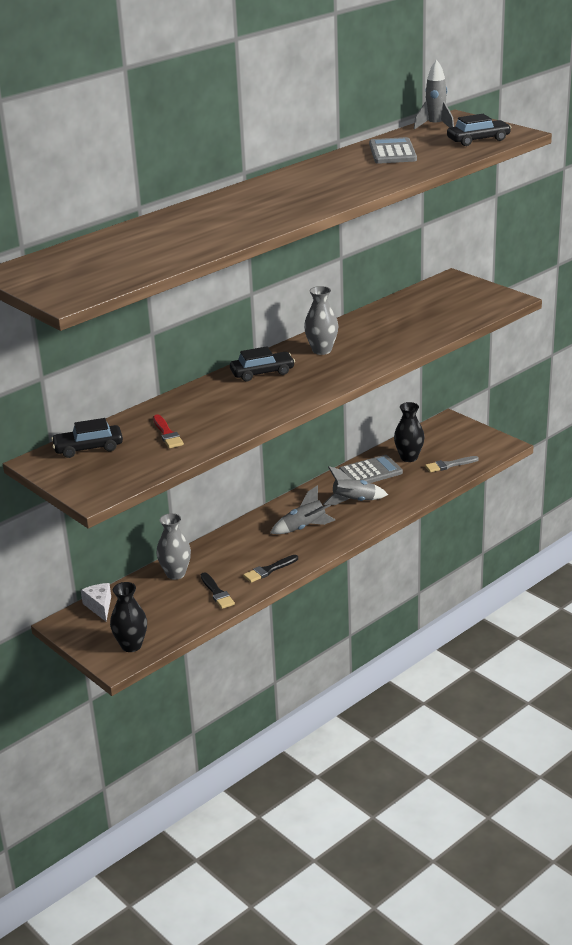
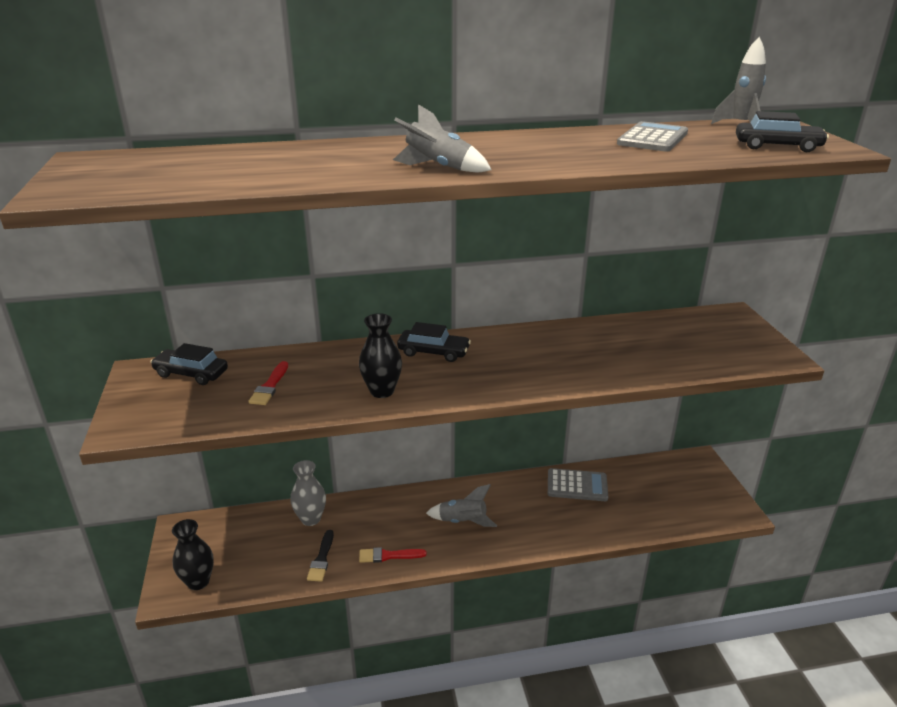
camera: 30 degrees right, 0 degrees up
white cheese [81,583,111,621] -> none
black brush [243,555,298,583] -> red brush [359,547,426,563]
grey vase [304,286,338,355] -> none
grey rocket [323,466,388,505] -> grey rocket moved to [393,104,492,172]
black vase [394,402,425,462] -> black vase moved to [359,313,402,398]
grey brush [425,456,479,472] -> none

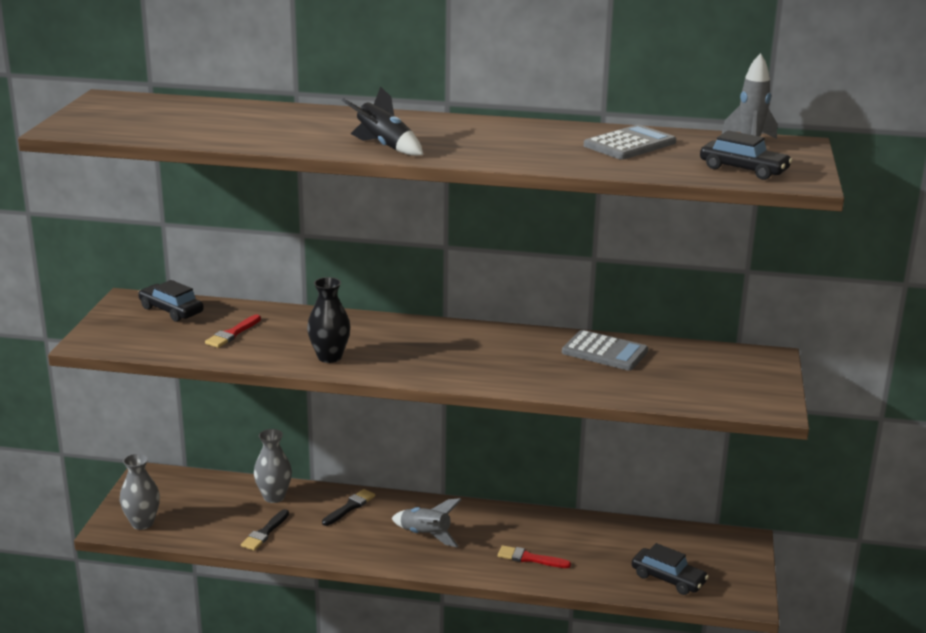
camera: 20 degrees right, 5 degrees down
black vase [172,519,214,590] -> grey vase [120,453,160,530]
red brush [359,547,426,563] -> red brush moved to [498,545,571,568]
grey rocket [393,104,492,172] -> black rocket [342,87,423,156]
black car [397,322,471,362] -> black car moved to [632,543,709,595]
grey calculator [548,468,608,501] -> grey calculator moved to [562,330,648,371]
none -> black brush [322,489,375,526]

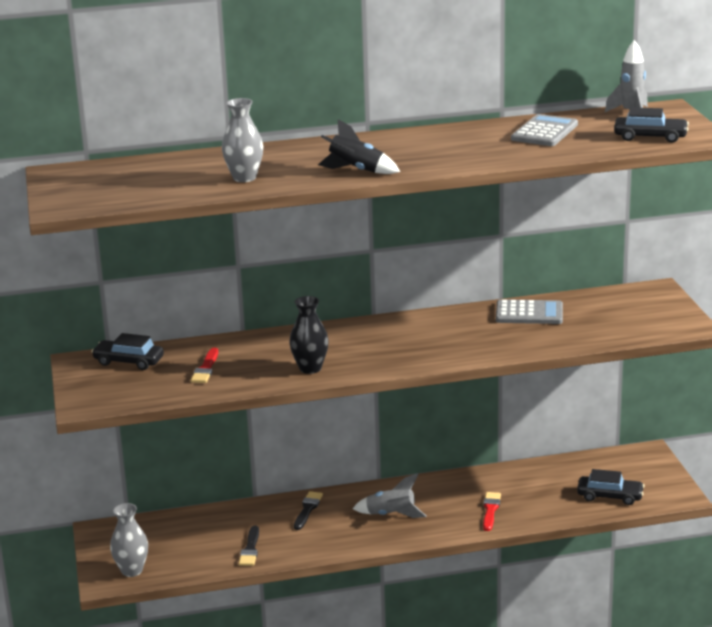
camera: 20 degrees left, 0 degrees up
grey vase [254,429,292,503] -> grey vase moved to [222,98,263,182]
red brush [498,545,571,568] -> red brush turned 105 degrees clockwise [483,492,501,531]

